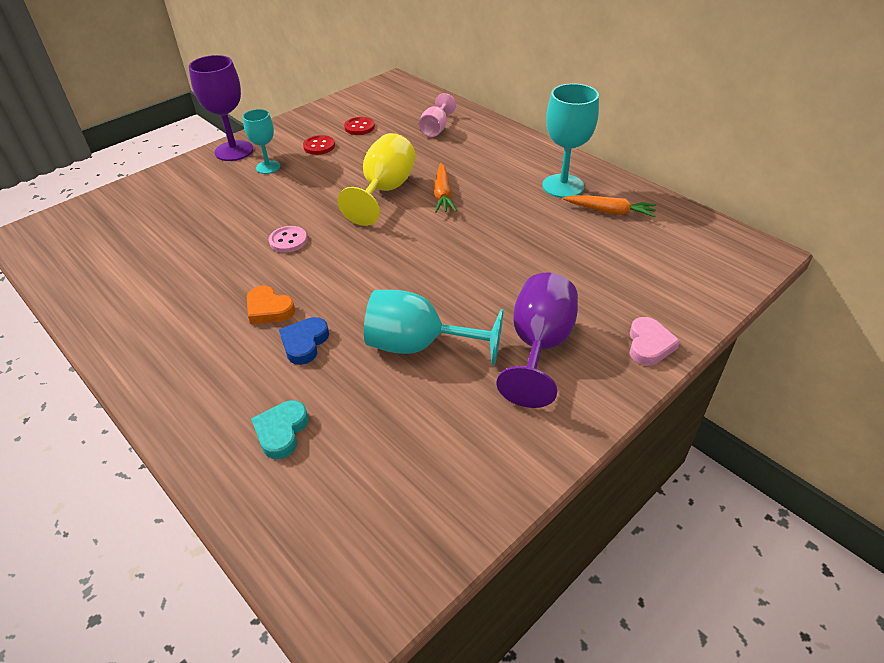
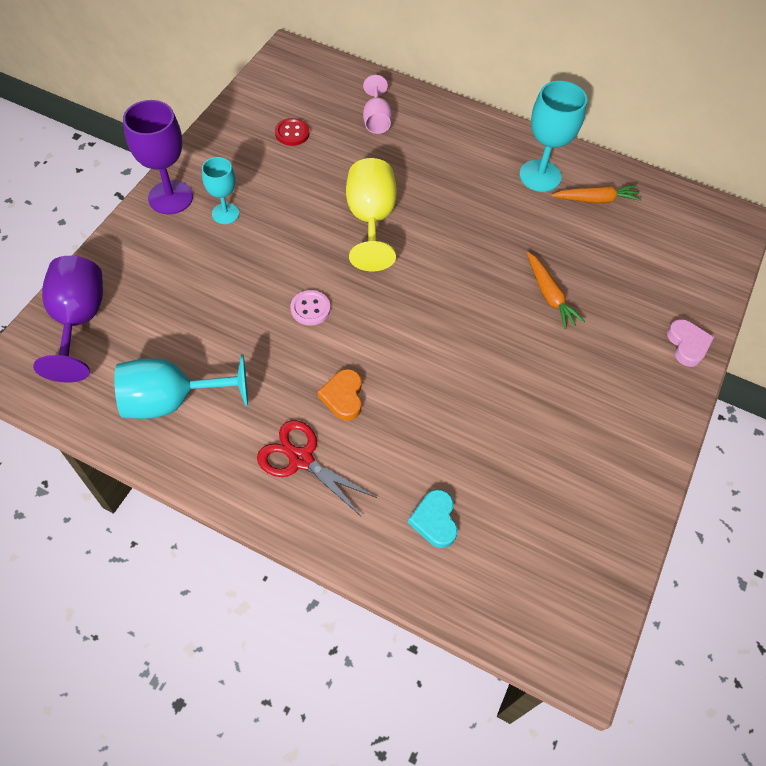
camera: 25 degrees left, 15 degrees up
orange heart [247,286,295,324] -> orange heart turned 75 degrees clockwise [318,369,362,421]
blue heart [279,317,329,365] -> none
red button [303,135,335,155] -> none
turquoise goblet [364,290,504,366] -> turquoise goblet moved to [114,354,248,419]
orange carrot [434,163,457,213] -> orange carrot moved to [527,252,585,329]
purple goblet [496,273,578,408] -> purple goblet moved to [33,256,103,383]
none -> red scissors [257,420,377,516]

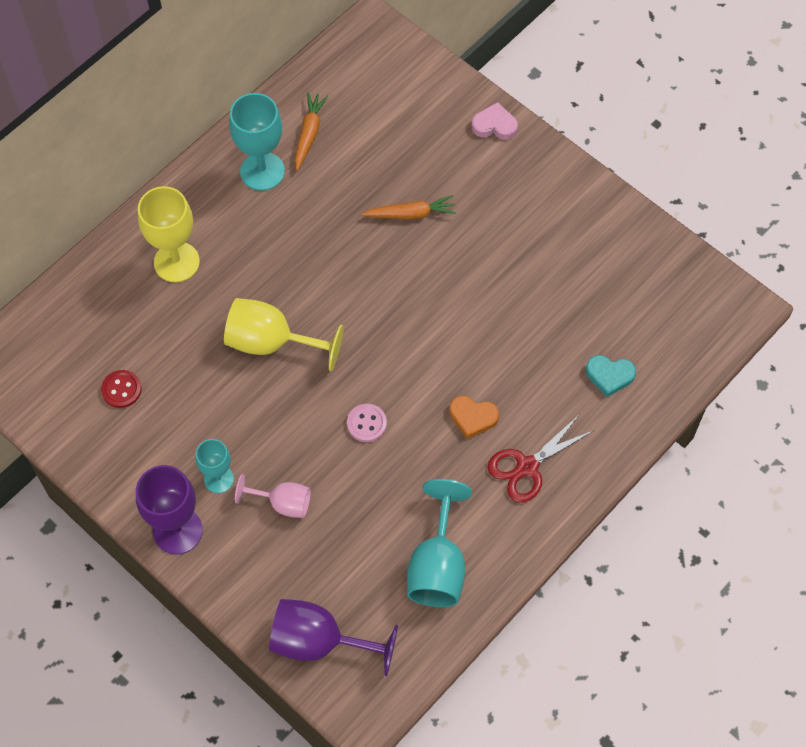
camera: 70 degrees left, 5 degrees up
pink goblet [363,75,392,134] -> pink goblet moved to [235,474,311,518]
none -> yellow goblet [138,186,200,282]

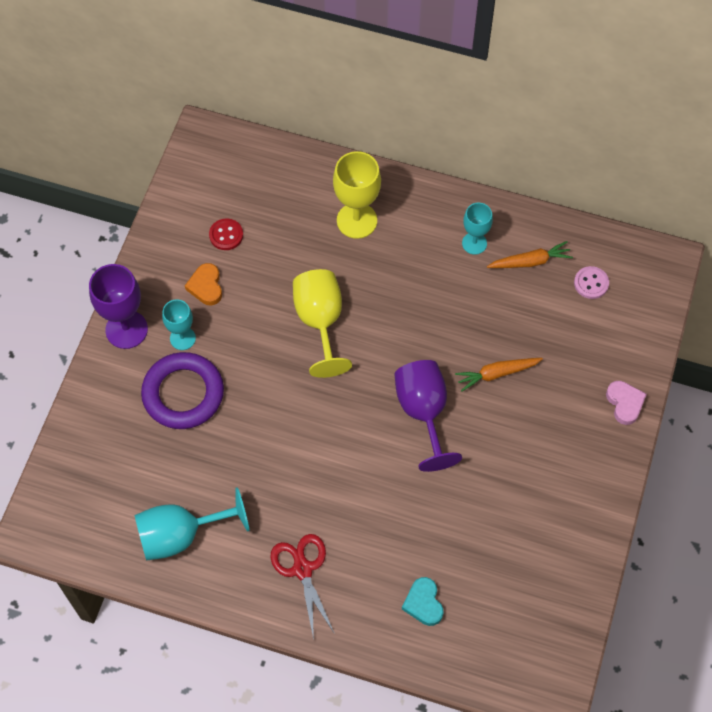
camera: 65 degrees right, 0 degrees up
turquoise goblet [229,93,285,191] -> turquoise goblet [462,203,493,255], size x0.61
pink goblet [235,474,311,518] -> purple ring [141,352,224,429]
purple goblet [269,599,398,676] -> purple goblet moved to [394,360,462,472]
pink button [347,404,387,442] -> pink button moved to [574,266,609,299]
orange carrot [361,195,456,220] -> orange carrot turned 105 degrees clockwise [455,358,543,391]
orange heart [449,396,499,439] -> orange heart moved to [185,263,222,305]
red scissors [488,415,593,502] -> red scissors turned 45 degrees clockwise [271,534,335,640]

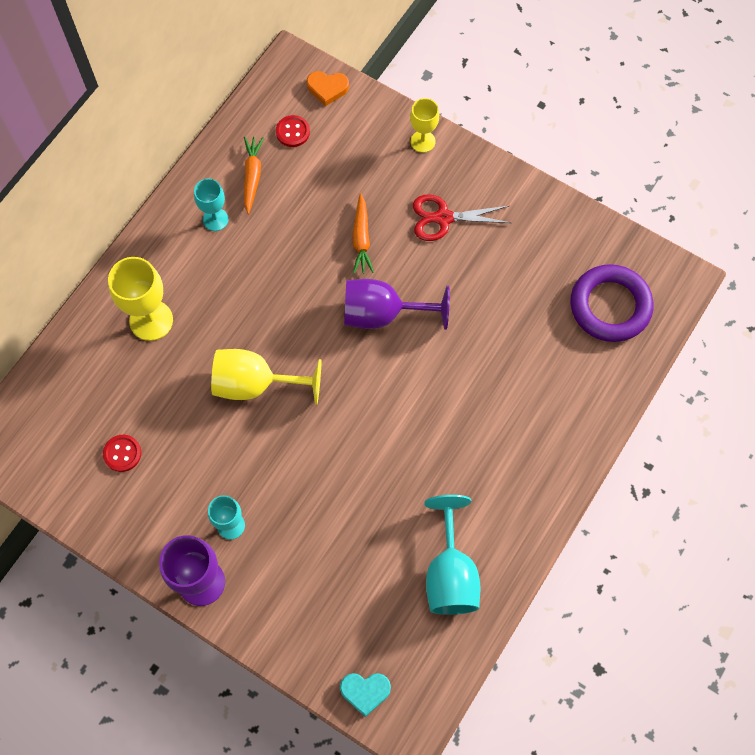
camera: 75 degrees left, 5 degrees up
purple ring [141,352,224,429] -> purple ring moved to [570,264,654,342]
orange heart [185,263,222,305] -> orange heart moved to [307,71,349,106]
red scissors [271,534,335,640] -> red scissors moved to [413,194,511,241]
turquoise heart [402,577,444,626] -> turquoise heart moved to [340,673,391,717]
pink button [574,266,609,299] -> red button [276,115,310,147]
pink heart [606,381,647,425] -> yellow goblet [410,98,439,153]

